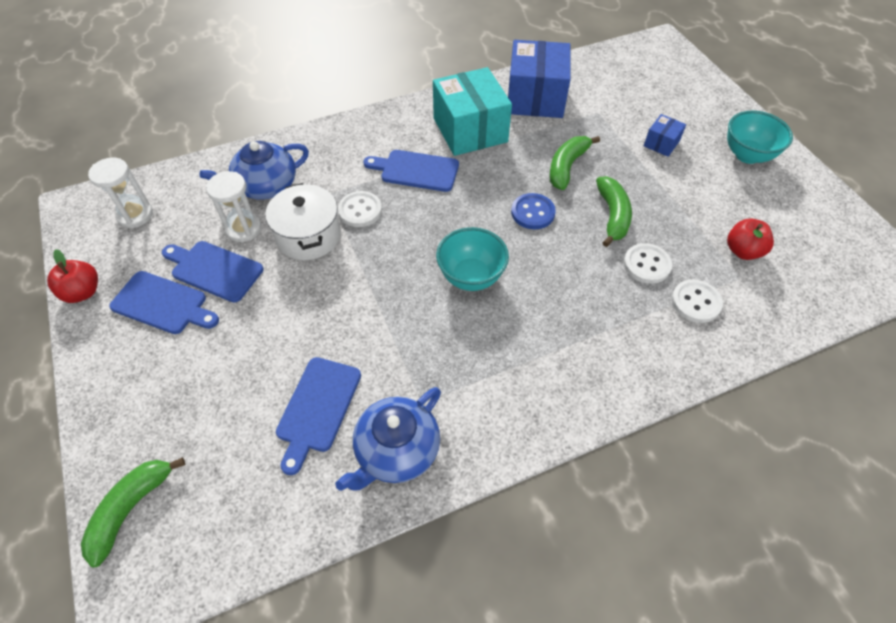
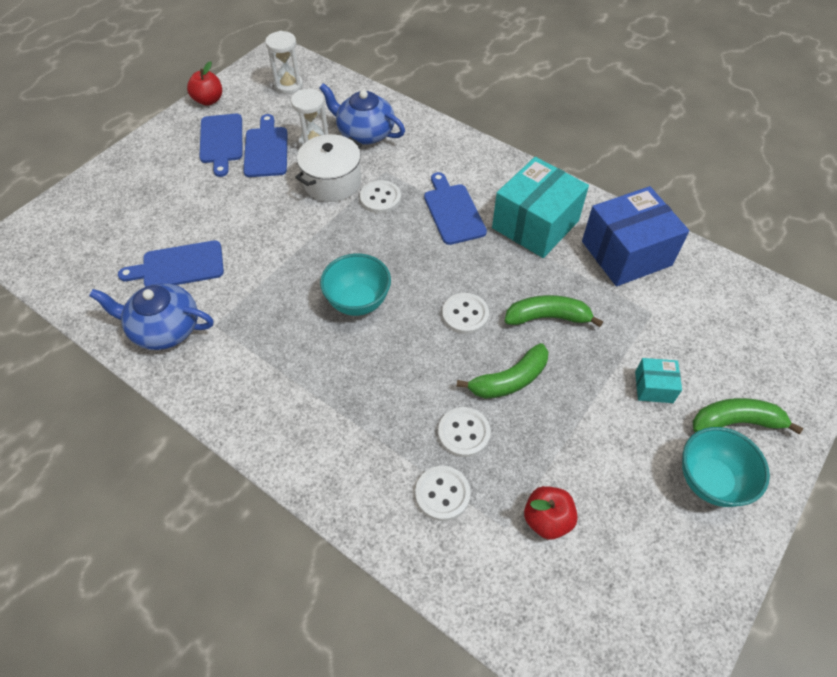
camera: 60 degrees right, 0 degrees up
green banana [81,457,186,567] -> green banana moved to [692,398,803,434]
blue button [511,193,556,229] -> white button [442,293,489,334]
blue box [644,114,686,157] -> turquoise box [635,358,682,403]

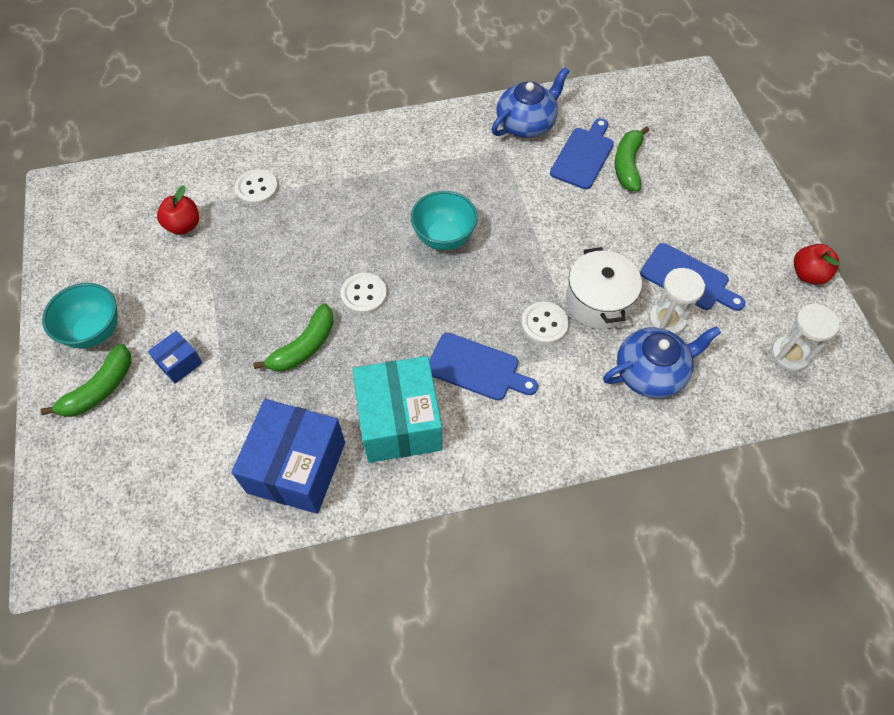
camera: 130 degrees right, 5 degrees up
blue cutting board [200,114,243,177] -> none
white button [438,407,491,457] -> none
green banana [456,343,548,399] -> green banana moved to [615,126,650,191]
turquoise box [635,358,682,403] -> blue box [148,331,203,384]

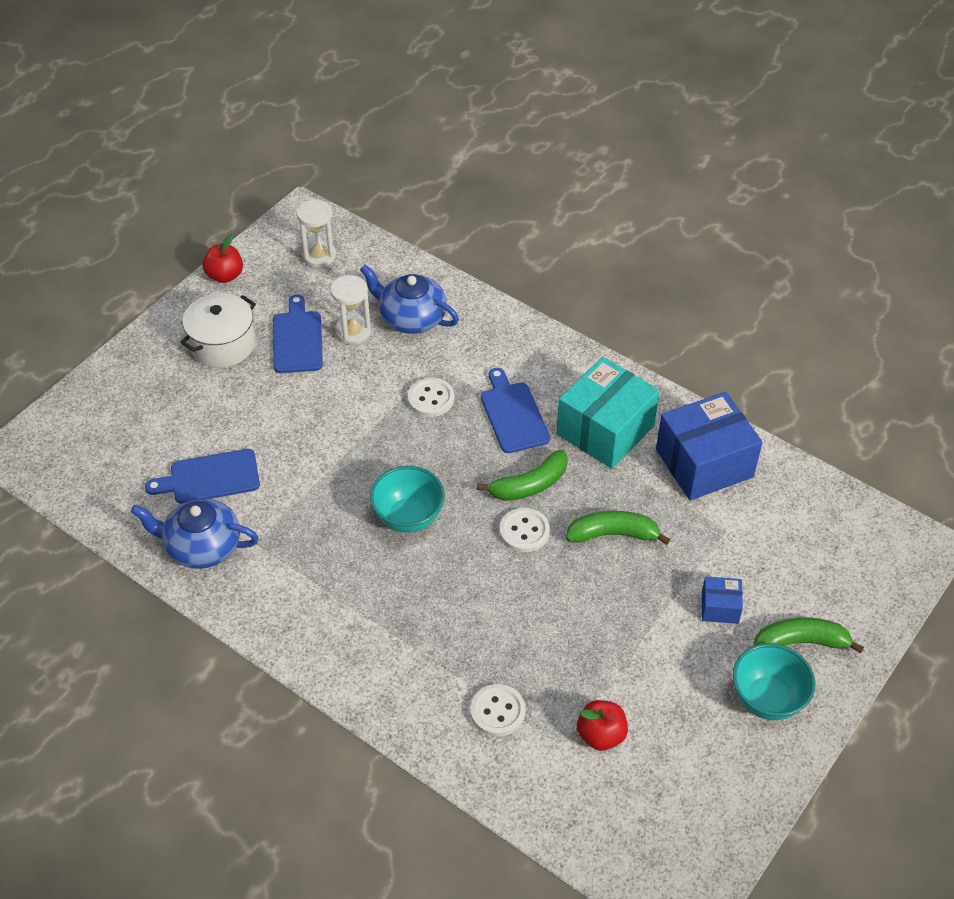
camera: 130 degrees left, 10 degrees down
white pot [566,247,642,329] -> white pot moved to [180,293,256,368]
green banana [615,126,650,191] -> green banana moved to [476,450,568,501]

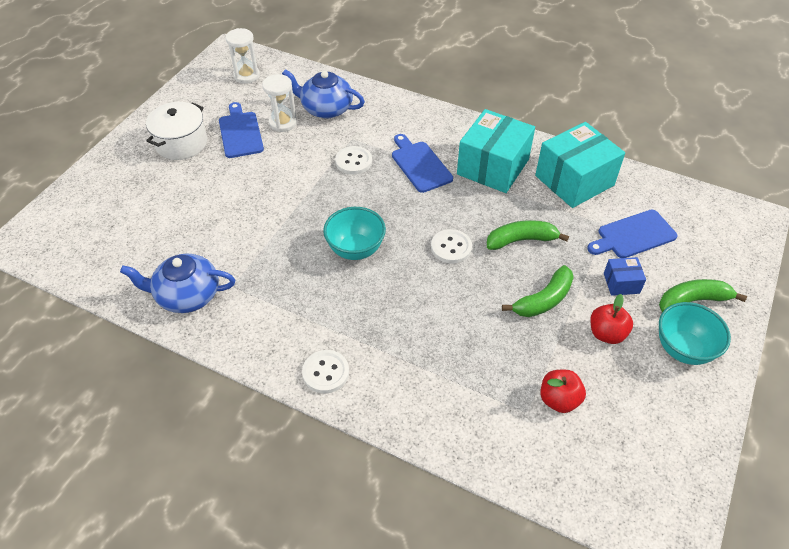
camera: 10 degrees left, 0 degrees up
blue cutting board [145,449,260,504] -> blue cutting board moved to [587,210,677,258]
red apple [203,234,243,283] -> red apple moved to [590,294,633,344]
white button [471,684,526,737] -> white button moved to [302,350,349,393]
green banana [476,450,568,501] -> green banana moved to [502,265,574,317]
blue box [656,392,762,500] -> turquoise box [535,122,625,208]

